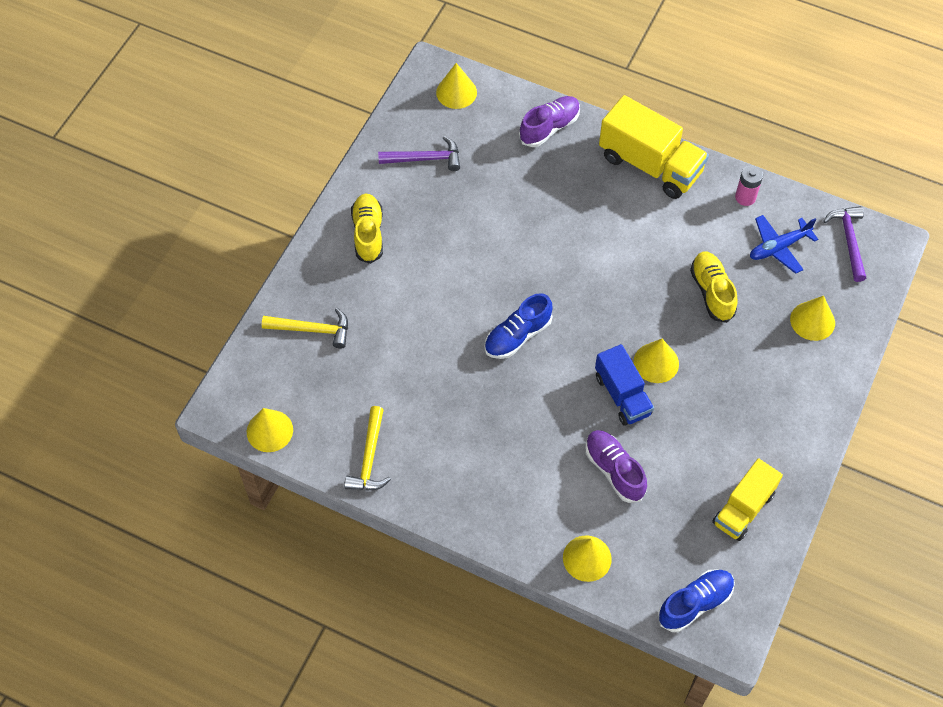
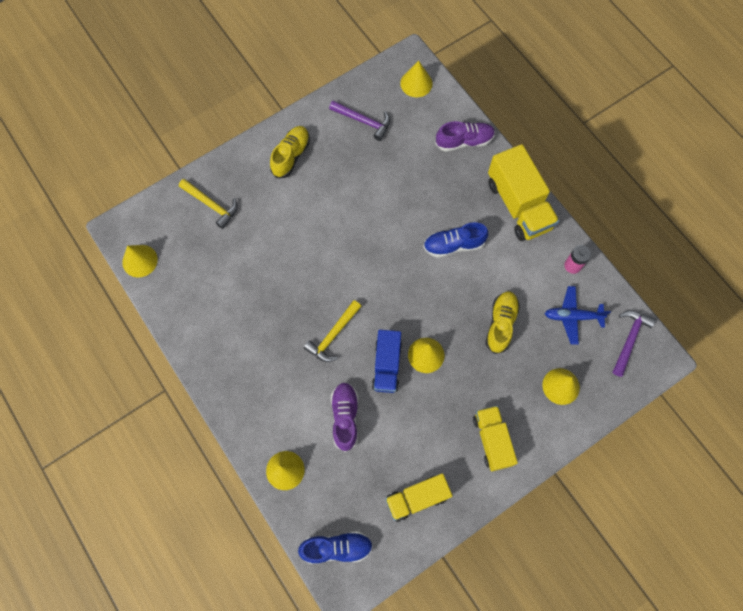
camera: 30 degrees right, 10 degrees up
yellow hammer [344,406,391,491] -> yellow hammer moved to [303,300,362,362]
blue shoe [484,293,553,359] -> blue shoe moved to [423,222,488,258]
none -> yellow truck [473,406,518,471]

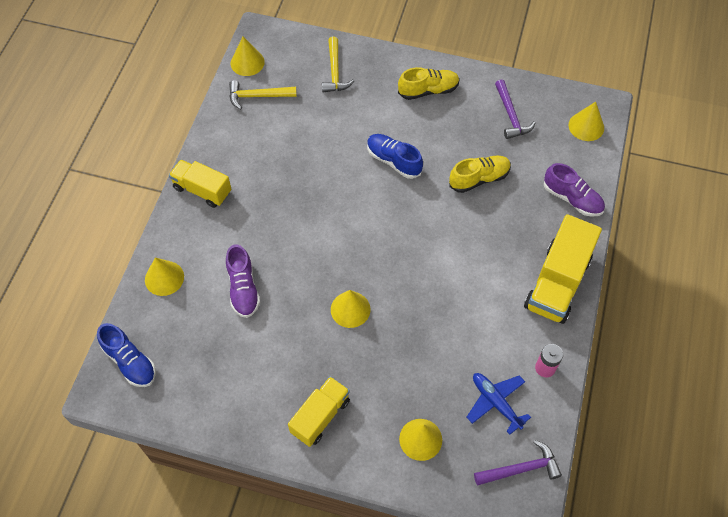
camera: 50 degrees right, 10 degrees down
yellow hammer [303,300,362,362] -> yellow hammer moved to [229,80,297,109]
purple shoe [331,382,358,452] -> purple shoe turned 120 degrees clockwise [226,244,260,318]
blue truck [372,330,402,393] -> none
yellow truck [385,473,452,522] -> yellow truck moved to [169,160,231,208]
blue shoe [423,222,488,258] -> blue shoe moved to [367,134,423,179]
yellow shoe [485,292,520,354] -> yellow shoe moved to [449,156,511,193]

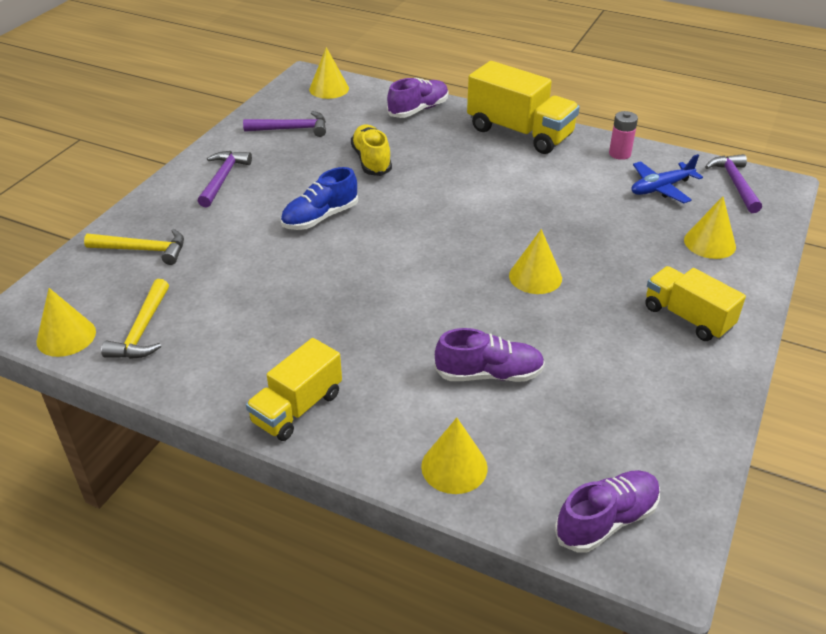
camera: 80 degrees left, 20 degrees down
blue shoe [97,323,156,387] -> purple shoe [555,470,660,553]
yellow shoe [398,67,460,100] -> purple hammer [198,151,252,207]

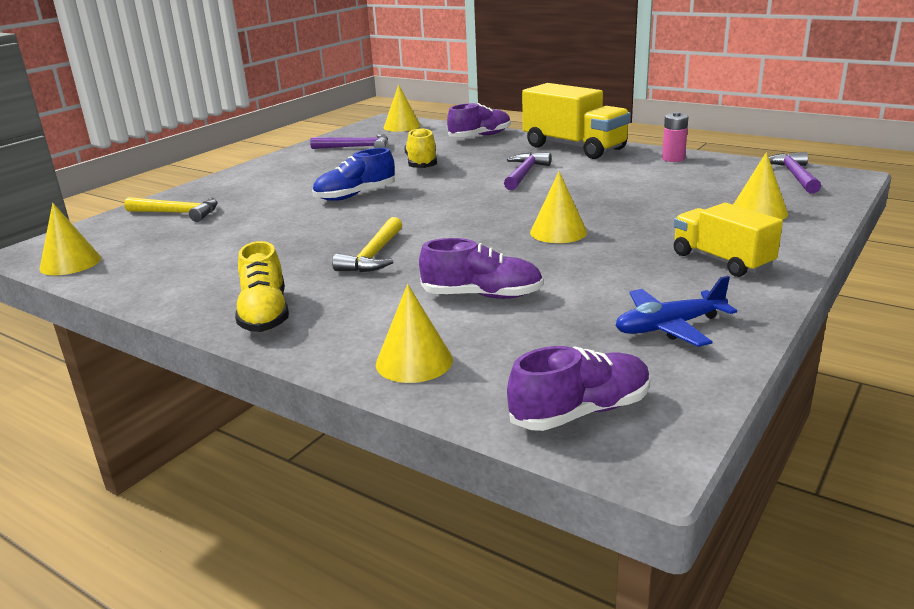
camera: 10 degrees right, 15 degrees down
yellow hammer [101,279,169,359] -> yellow hammer moved to [332,217,402,272]
purple hammer [198,151,252,207] -> purple hammer moved to [504,153,551,190]
yellow truck [246,338,342,441] -> yellow shoe [235,241,289,332]
blue plane [631,154,703,203] -> blue plane moved to [616,276,737,347]

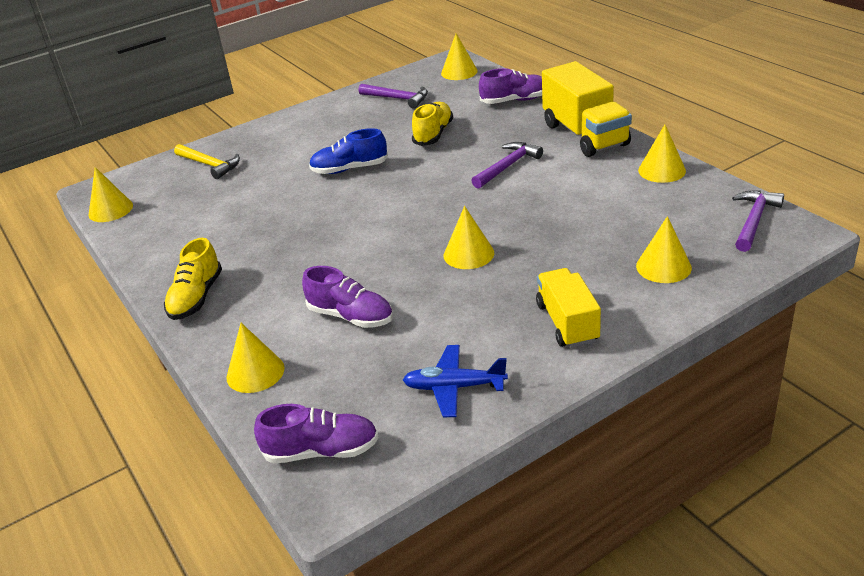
camera: 25 degrees right, 10 degrees up
yellow hammer [332,217,402,272] -> none
pink battery [662,112,688,162] -> yellow cone [638,125,686,183]

